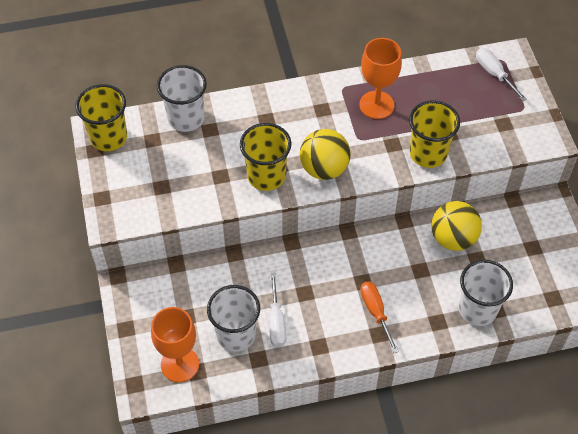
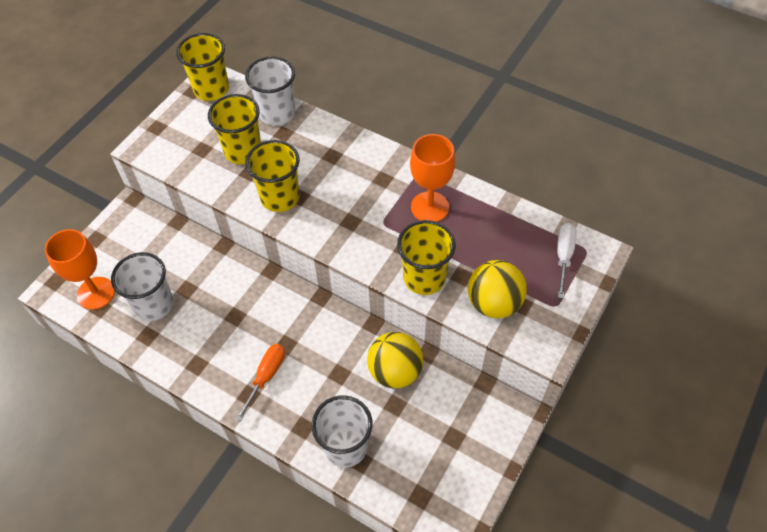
camera: 45 degrees right, 0 degrees up
white screwdriver [269,273,286,347] -> none
yellow ball [300,129,351,180] -> yellow ball moved to [468,260,527,318]
none -> yellow cup [208,94,261,164]

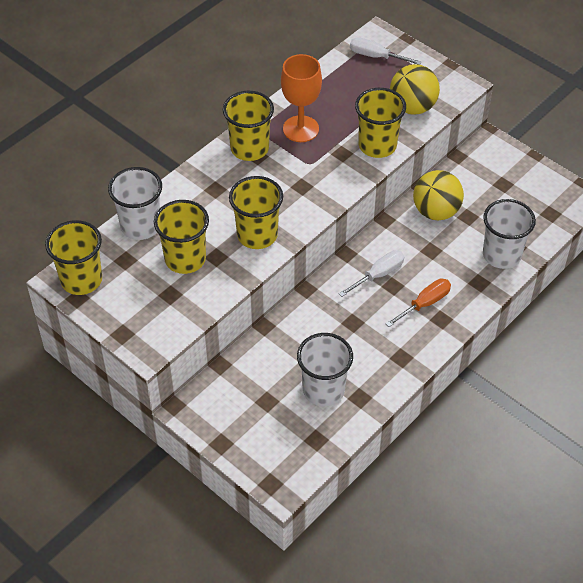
camera: 80 degrees left, 5 degrees down
orange goblet [45,229,115,310] -> none
orange screwdriver [235,344,285,422] -> orange screwdriver turned 105 degrees clockwise [385,279,451,327]
none -> yellow cup [223,91,274,161]
none -> white screwdriver [338,250,405,297]

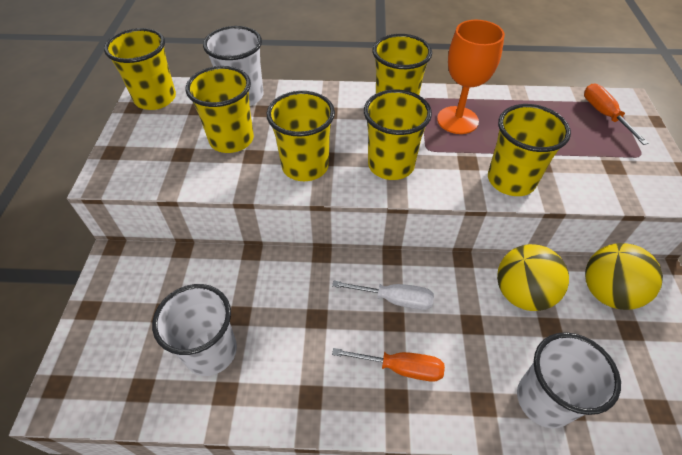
camera: 50 degrees right, 0 degrees up
white screwdriver [350,37,422,65] -> orange screwdriver [584,84,649,145]
yellow ball [390,64,440,115] -> yellow ball moved to [585,243,663,310]
none -> yellow cup [364,89,432,180]

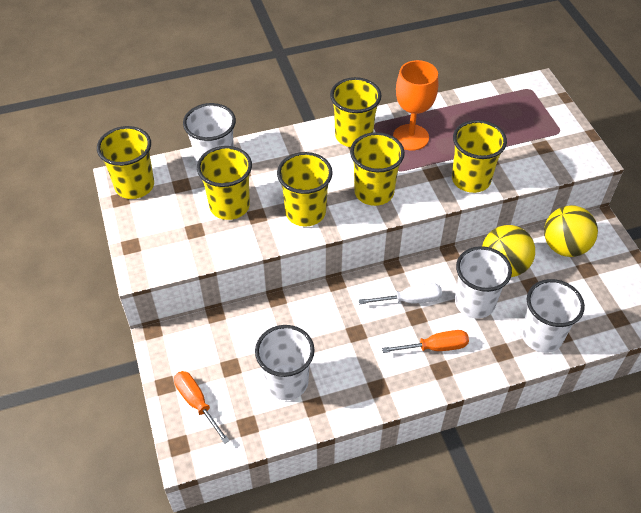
camera: 20 degrees left, 0 degrees up
orange screwdriver [584,84,649,145] -> orange screwdriver moved to [174,371,230,444]
none -> white cup [455,246,512,319]

